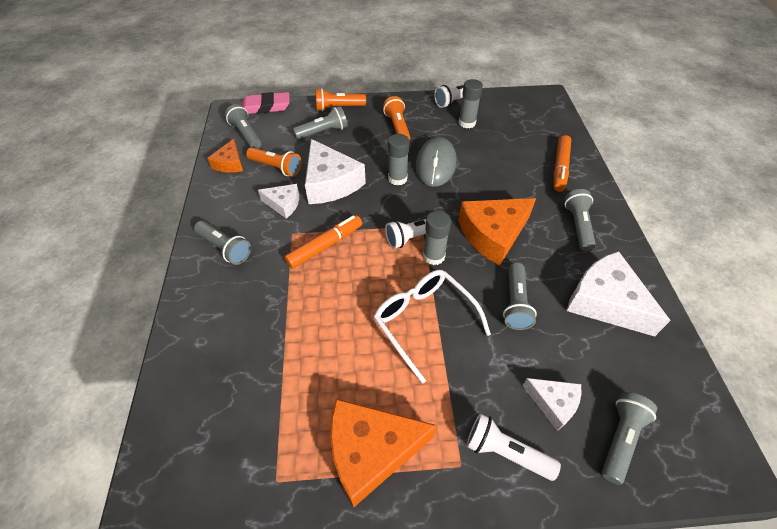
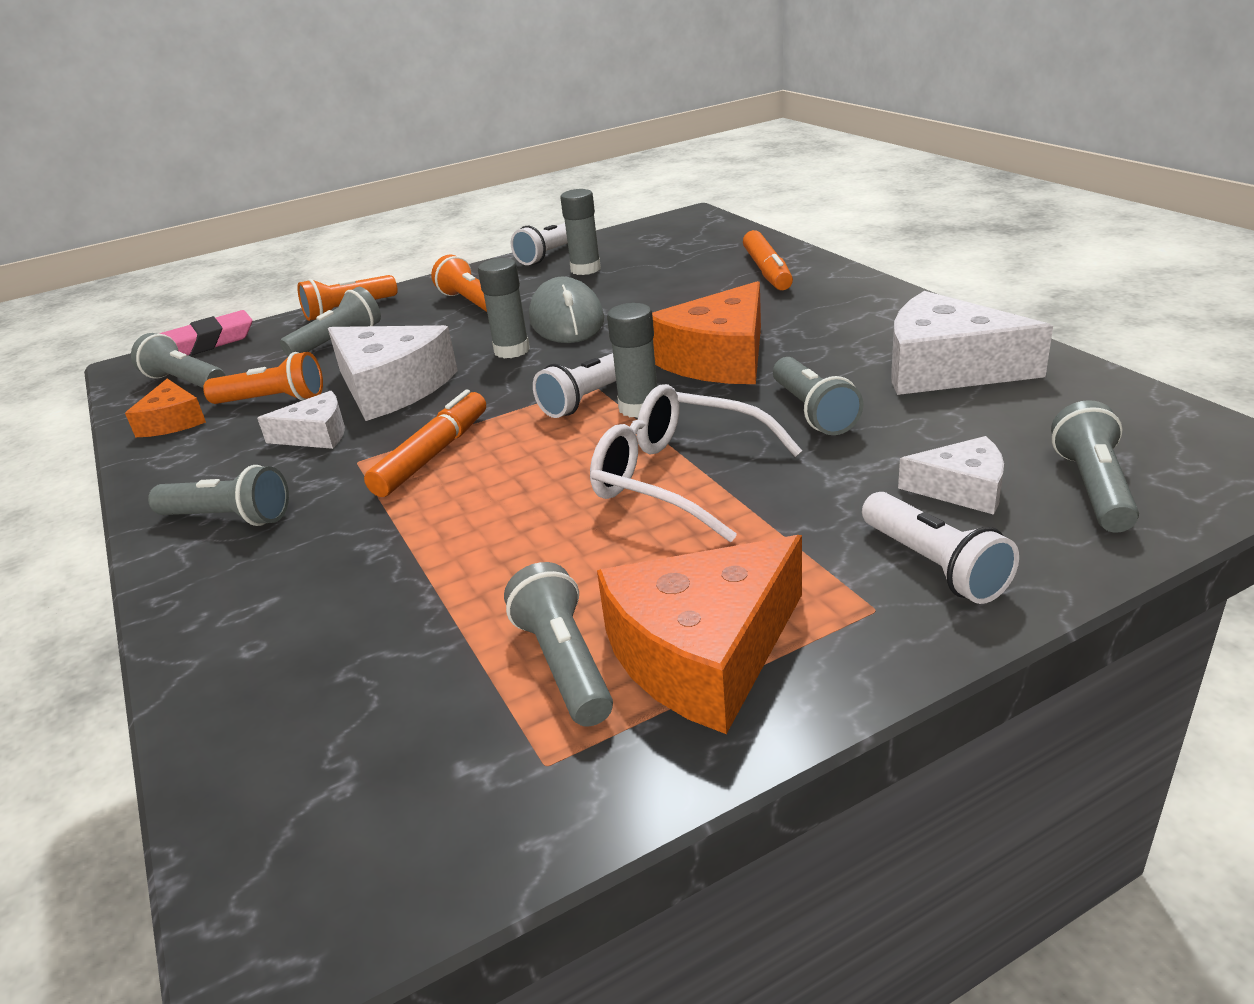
camera: 20 degrees left, 20 degrees down
white flashlight [466,413,561,481] -> white flashlight turned 120 degrees counterclockwise [862,492,1019,604]
grey flashlight [565,189,596,251] -> grey flashlight moved to [504,562,613,727]

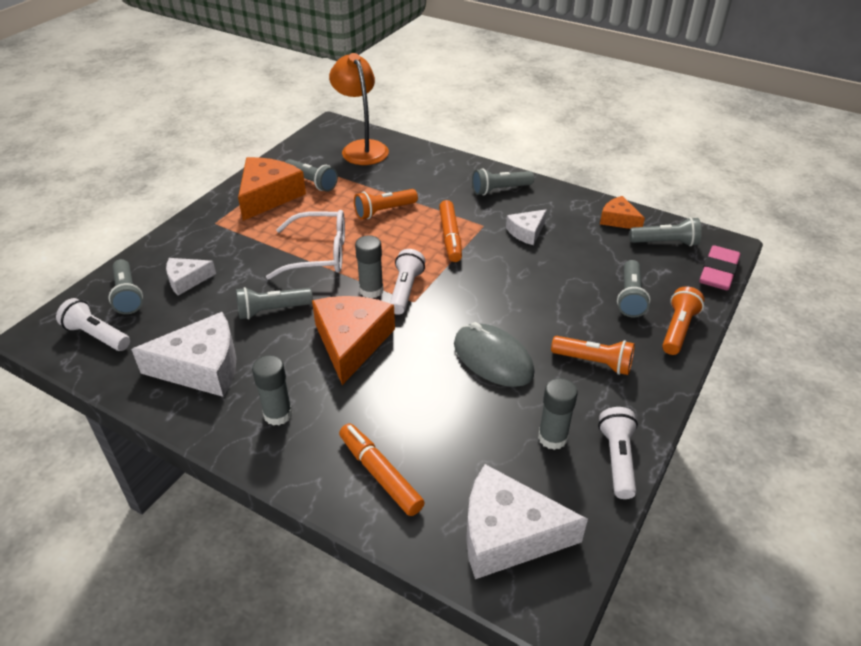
camera: 145 degrees right, 10 degrees up
orange flashlight [203,352,323,404] -> orange flashlight moved to [354,189,418,220]
white cheese [328,325,458,421] -> white cheese moved to [466,464,588,579]
grey glue stick [478,258,530,359] -> grey glue stick moved to [252,355,293,426]
grey flashlight [773,357,863,435] -> grey flashlight turned 60 degrees counterclockwise [236,287,313,320]
white flashlight [862,492,1019,604] -> white flashlight moved to [56,298,130,351]
none -> orange lamp [329,53,389,165]

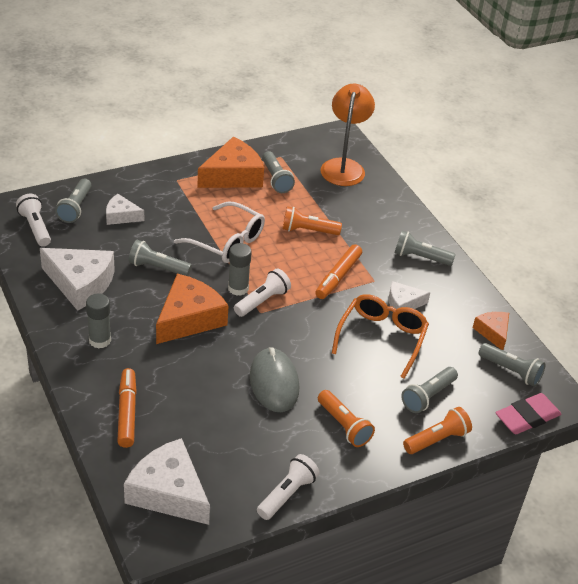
camera: 30 degrees right, 0 degrees up
grey glue stick [538,378,577,450] -> none
none -> orange glasses [332,294,429,379]

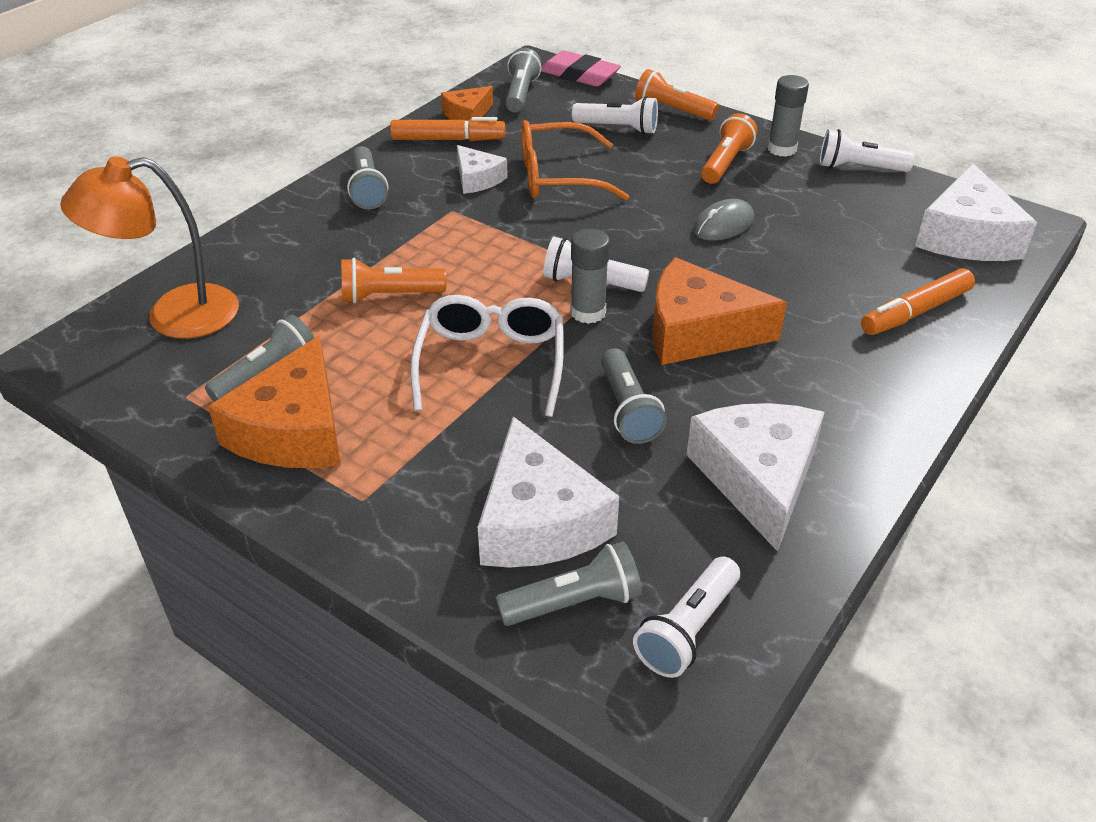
camera: 115 degrees left, 0 degrees up
grey glue stick [86,293,111,348] -> grey glue stick moved to [768,75,809,157]
white cheese [106,194,144,225] -> white cheese [478,416,619,568], size x1.82
orange cheese [197,137,264,188] -> orange cheese turned 105 degrees counterclockwise [208,335,341,468]
grey mouse [250,347,299,412] -> grey mouse [693,199,754,241], size x0.65
orange flashlight [283,206,342,235] -> orange flashlight turned 105 degrees clockwise [341,258,446,304]
orange marker [315,244,362,299] -> orange marker moved to [390,117,505,141]
grey flashlight [401,367,458,413] -> white flashlight [572,96,658,134]

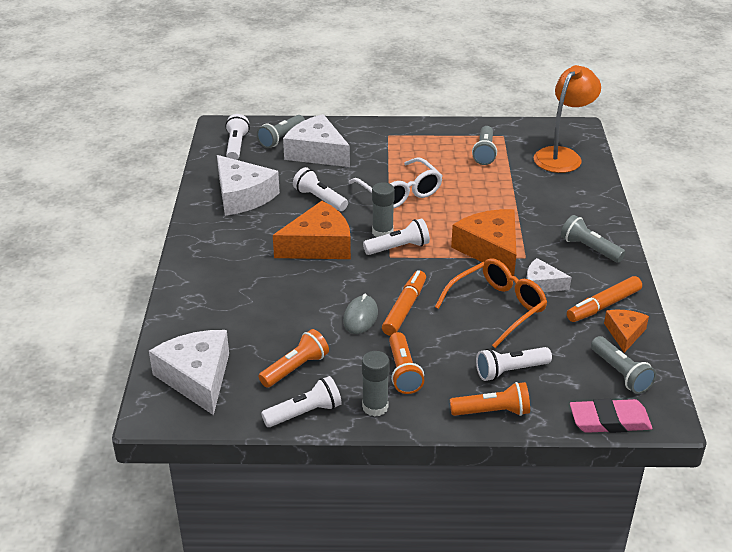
camera: 145 degrees right, 5 degrees down
orange cheese [208,335,341,468] -> orange cheese moved to [451,209,516,276]
orange flashlight [341,258,446,304] -> orange flashlight moved to [259,329,329,388]
grey flashlight [601,348,667,444] -> white flashlight [293,167,348,211]
orange marker [861,268,975,335] -> orange marker moved to [382,270,426,336]

